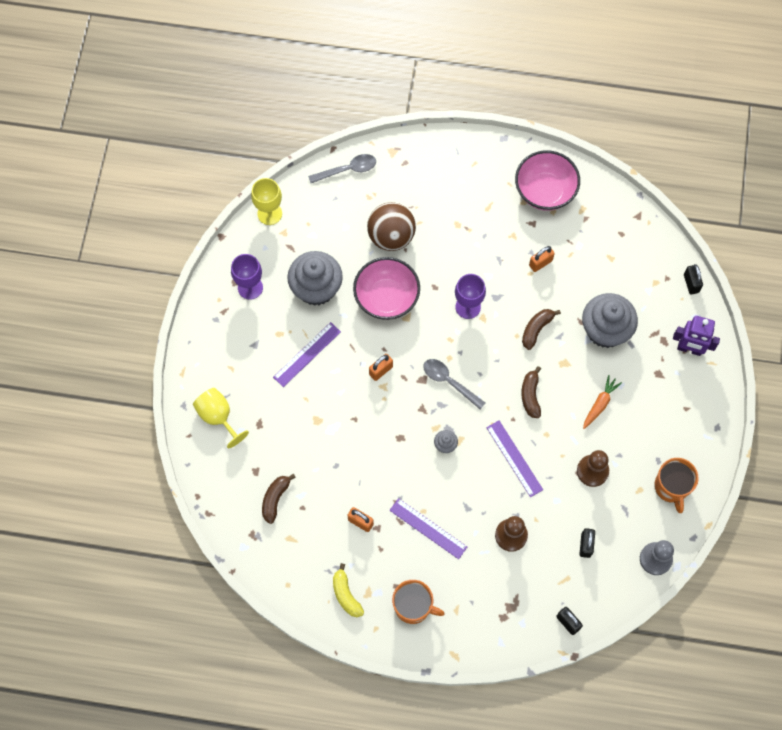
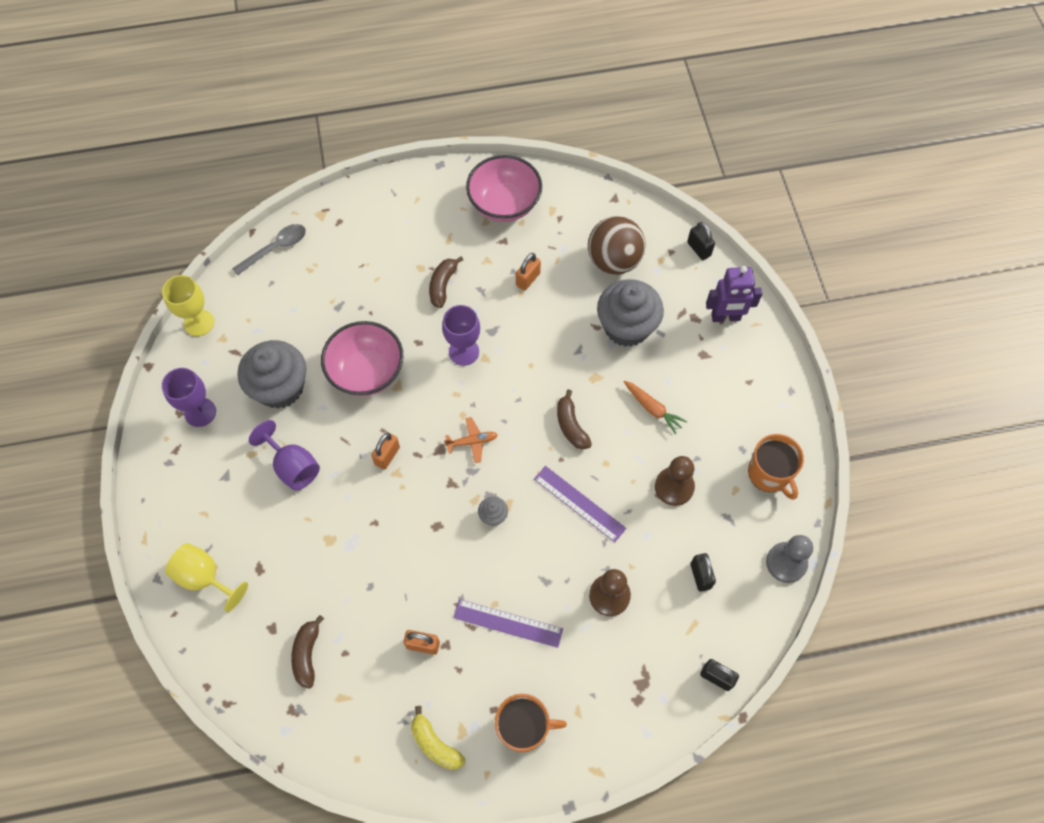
camera: 20 degrees left, 5 degrees down
purple ruler [273,322,341,387] -> purple goblet [249,420,320,491]
brown ball [367,202,416,251] -> brown ball moved to [588,216,645,275]
grey spoon [423,359,485,409] -> orange plane [444,417,498,463]
brown banana [522,309,561,350] -> brown banana moved to [429,256,463,308]
orange carrot [583,375,622,429] -> orange carrot turned 120 degrees clockwise [624,381,687,434]

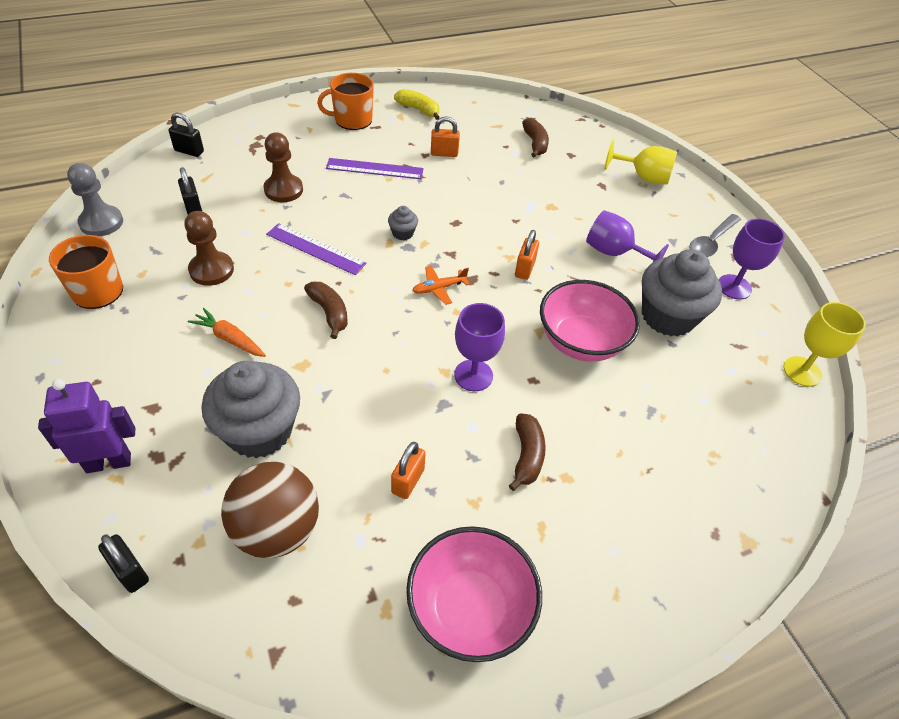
camera: 165 degrees right, 15 degrees down
grey spoon [232,224,306,276] -> grey spoon moved to [689,214,741,257]

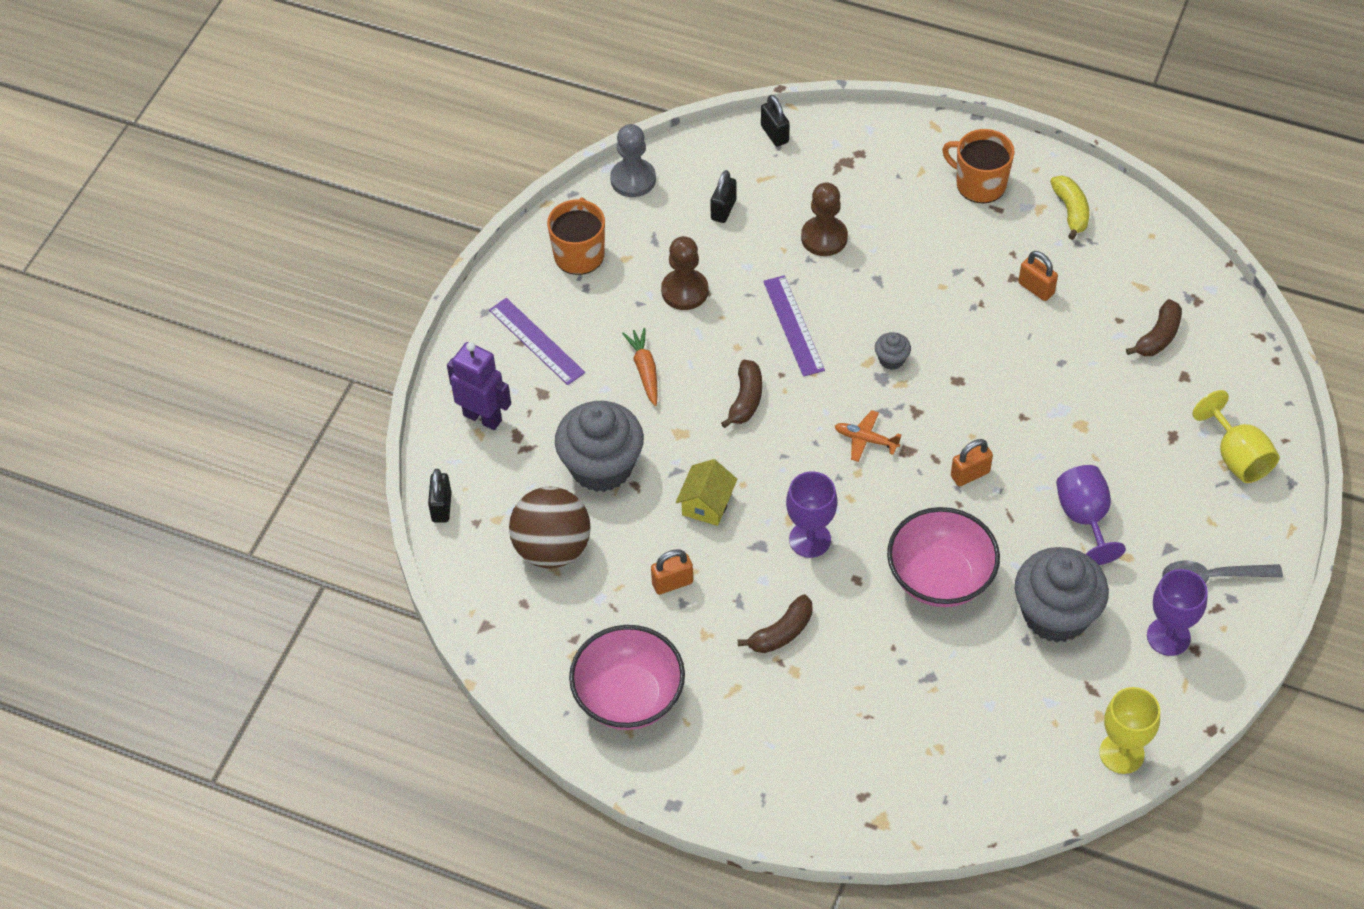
camera: 50 degrees right, 5 degrees up
purple ruler [326,158,424,179] -> purple ruler moved to [489,298,585,385]
none -> yellow house [676,459,737,526]

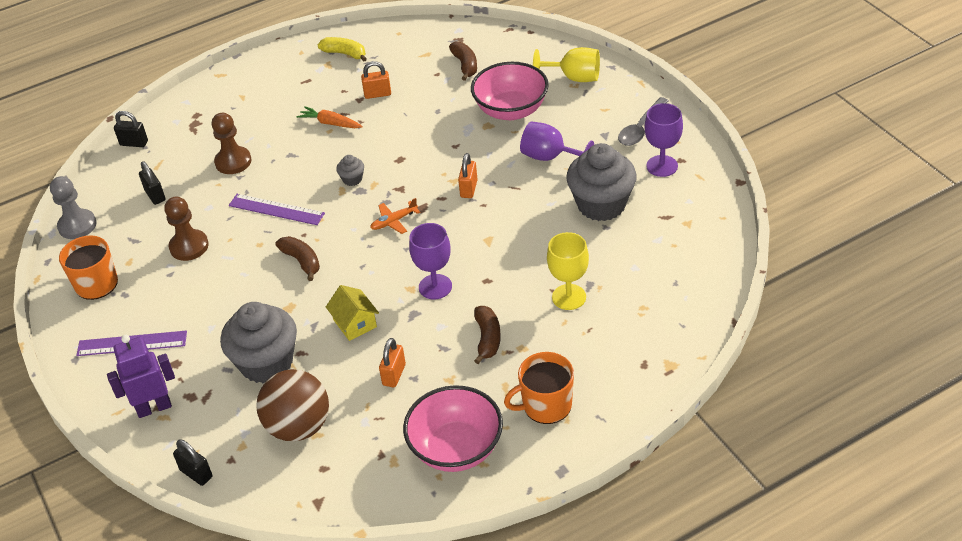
camera: 50 degrees left, 10 degrees down
orange carrot [622,328,657,406] -> orange carrot moved to [297,106,363,128]
pink bowl [887,507,1000,607] -> pink bowl moved to [471,62,549,120]
orange mug [942,129,1015,203] -> orange mug moved to [504,352,574,424]
yellow goblet [1099,687,1160,774] -> yellow goblet moved to [547,232,589,310]

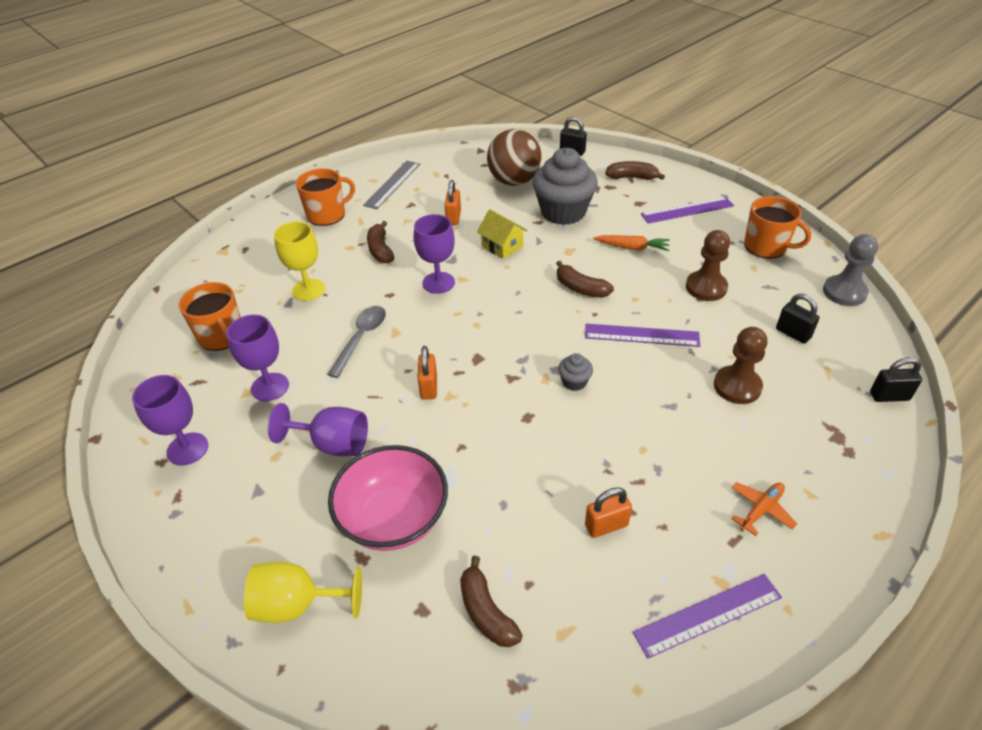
camera: 165 degrees right, 0 degrees up
purple robot [107,335,175,418] -> brown banana [605,161,665,180]
orange carrot [297,106,363,128] -> orange carrot moved to [593,235,670,251]
yellow banana [318,37,367,62] -> purple ruler [633,574,782,659]
orange plane [370,198,420,234] -> orange plane moved to [731,482,797,536]
pink bowl [403,385,503,472] -> grey ruler [363,161,420,209]
grey cupcake [566,143,637,221] -> purple goblet [226,315,289,401]
grey spoon [618,97,669,146] -> grey spoon moved to [327,306,386,378]
none -> orange mug [179,282,240,351]

